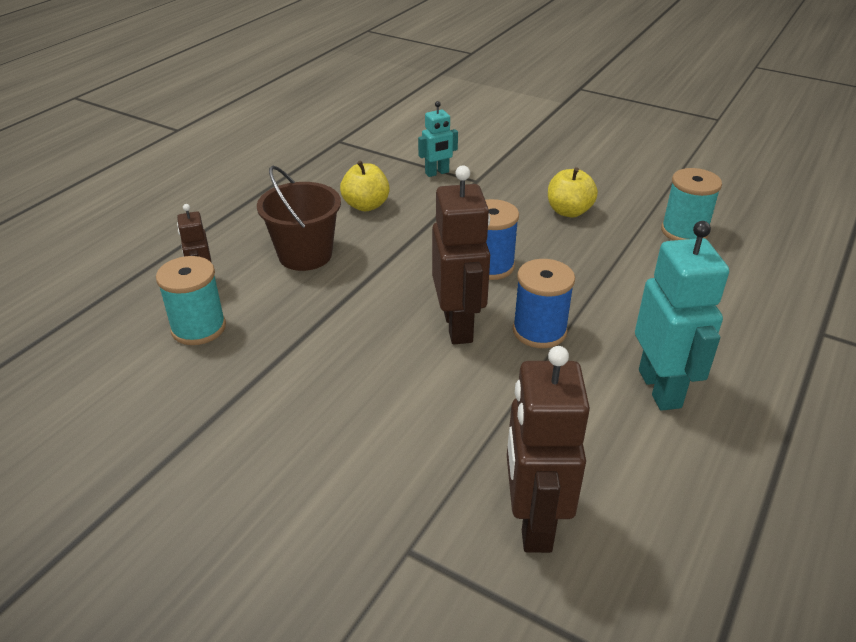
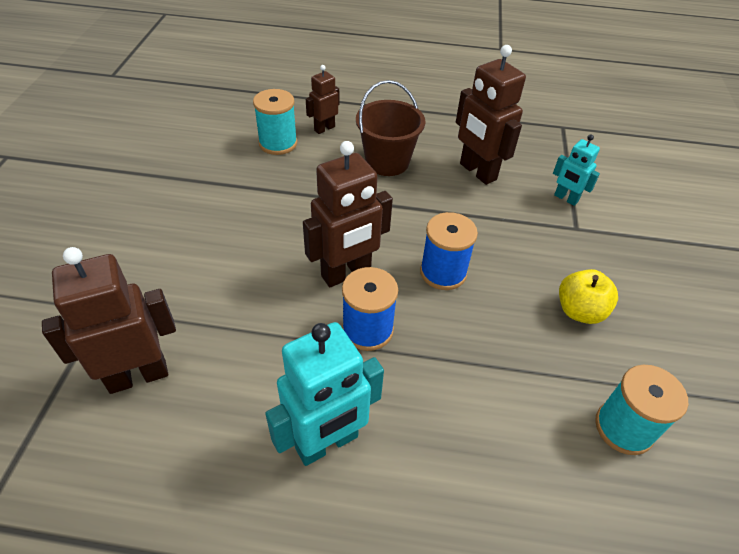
camera: 65 degrees right, 10 degrees up
yellow apple [340,161,390,211] -> brown robot [456,45,526,185]

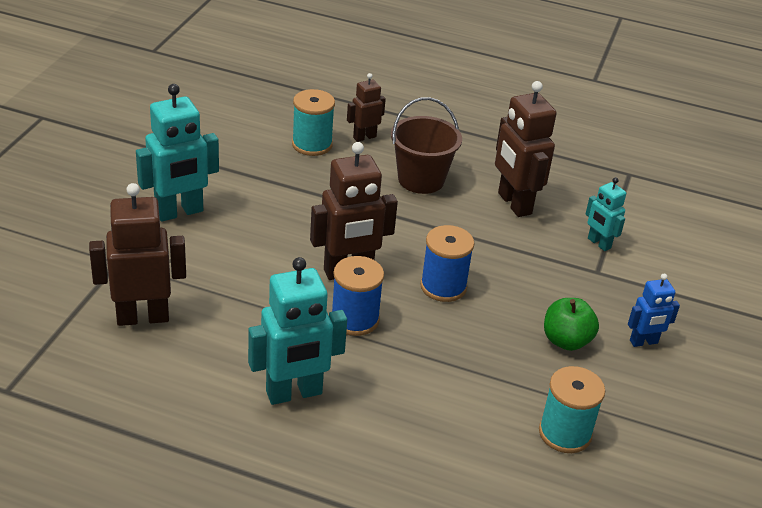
camera: 10 degrees right, 10 degrees down
yellow apple [559,269,618,324] -> green apple [544,298,599,351]
none -> turquoise robot [136,84,219,222]
none -> blue robot [628,274,680,347]

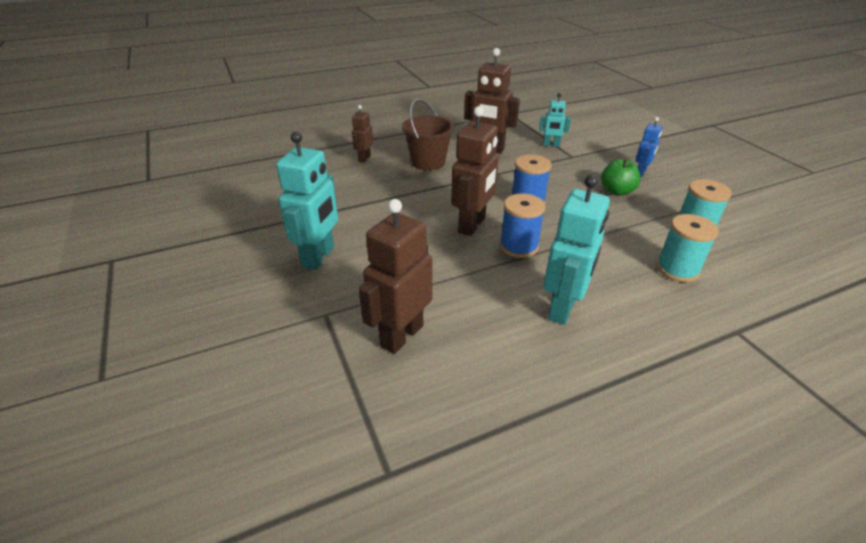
camera: 40 degrees left, 0 degrees up
turquoise spool [292,89,335,156] -> turquoise spool moved to [656,214,719,282]

